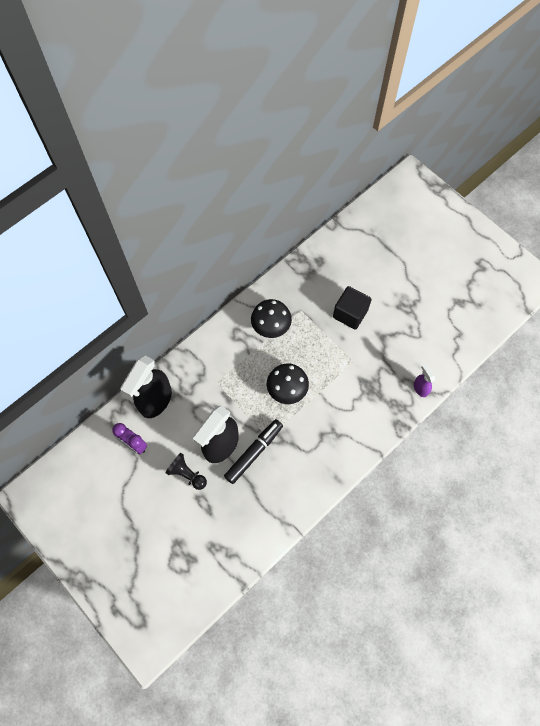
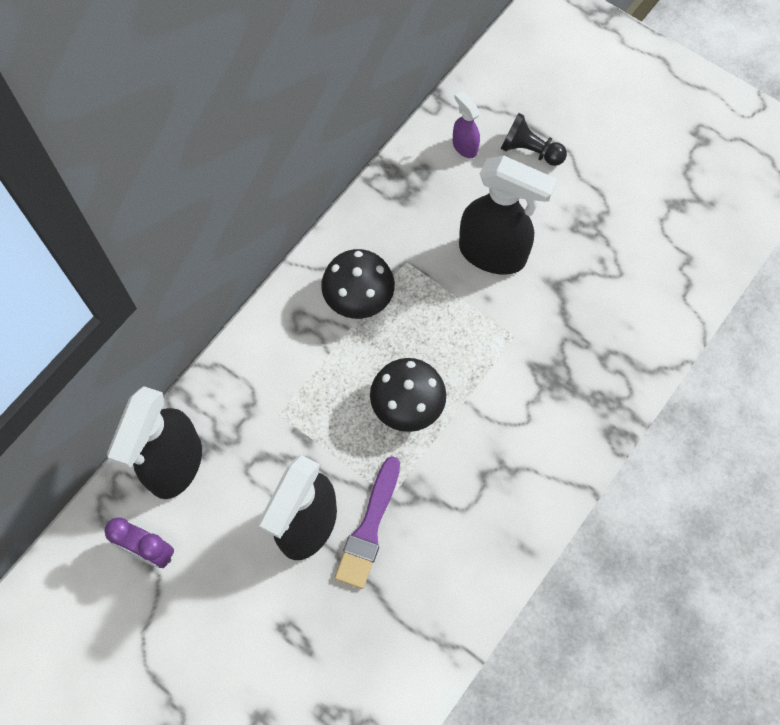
camera: 10 degrees left, 0 degrees up
black pawn [165,453,207,490] -> black pawn moved to [500,113,567,166]
black marker [224,419,283,484] -> purple brush [335,456,400,589]
black cube [333,286,372,330] -> black spray bottle [459,155,557,275]
purple spray bottle [414,364,435,397] -> purple spray bottle moved to [453,91,480,158]

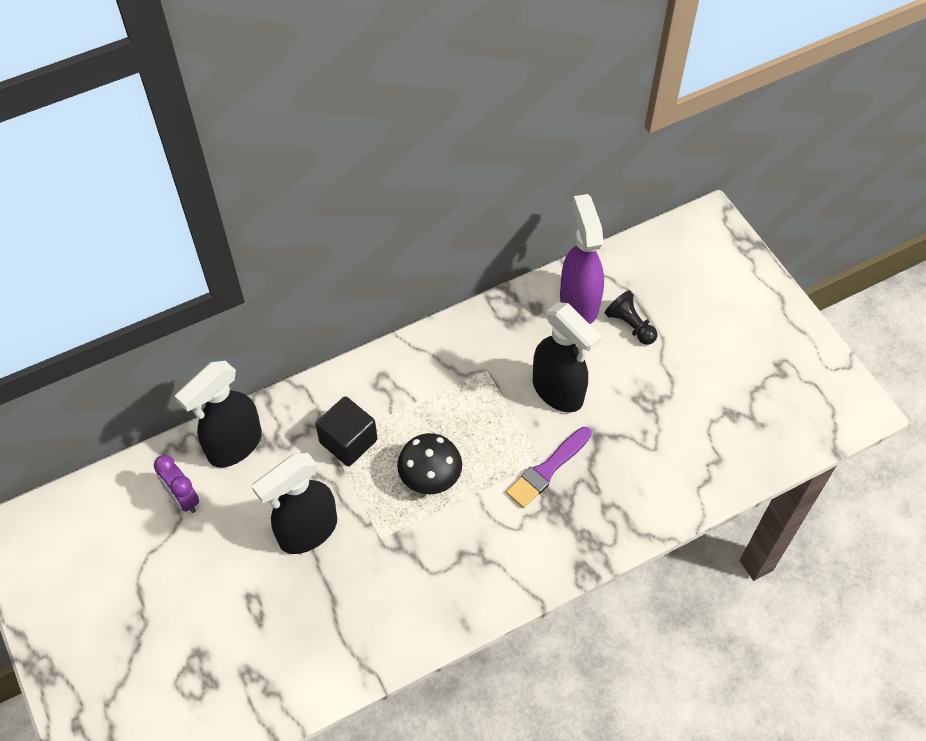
camera: 25 degrees right, 10 degrees down
black mushroom [321,249,395,319] -> none
purple brush [335,456,400,589] -> purple brush moved to [506,427,592,508]
purple spray bottle [453,91,480,158] -> purple spray bottle [560,194,604,324], size x2.12
none -> black cube [315,396,378,466]

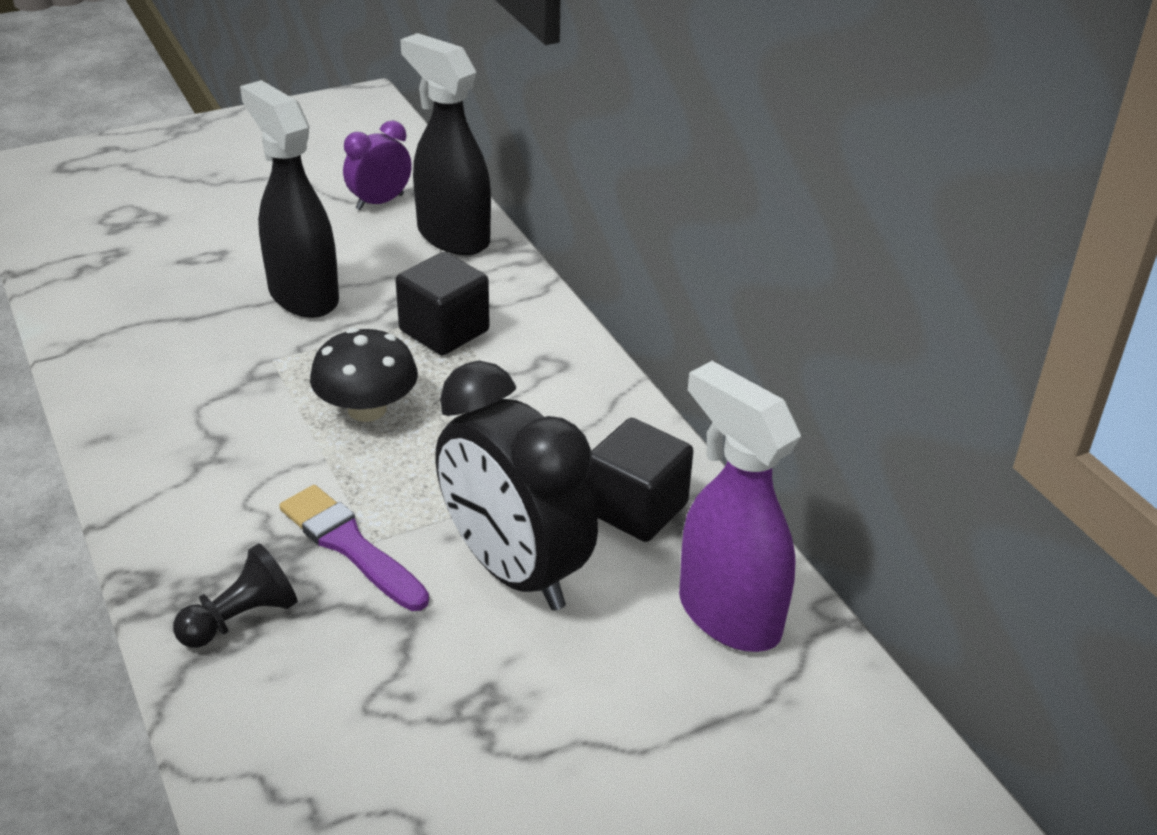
camera: 90 degrees right, 20 degrees down
black spray bottle [533,302,602,412] -> black clock [435,361,598,611]
purple spray bottle [560,194,604,324] -> purple spray bottle turned 120 degrees counterclockwise [679,361,801,652]
black pawn [605,290,658,345] -> black pawn moved to [173,543,297,648]
none -> black cube [586,418,693,542]

